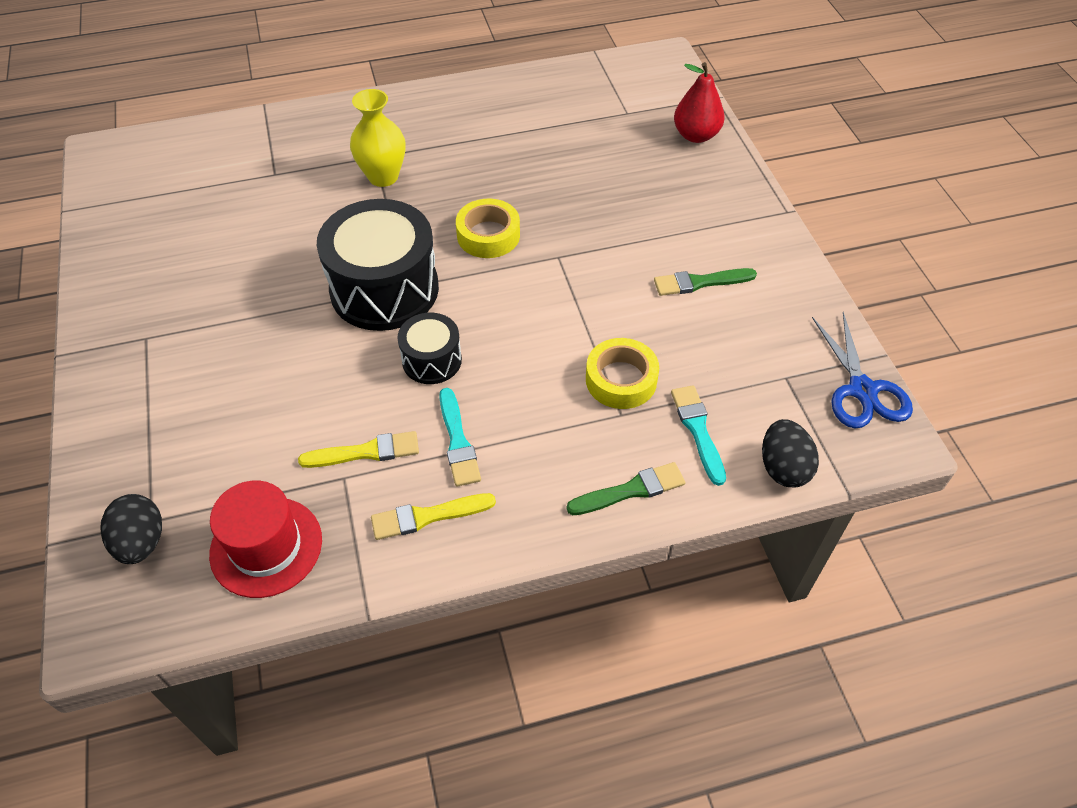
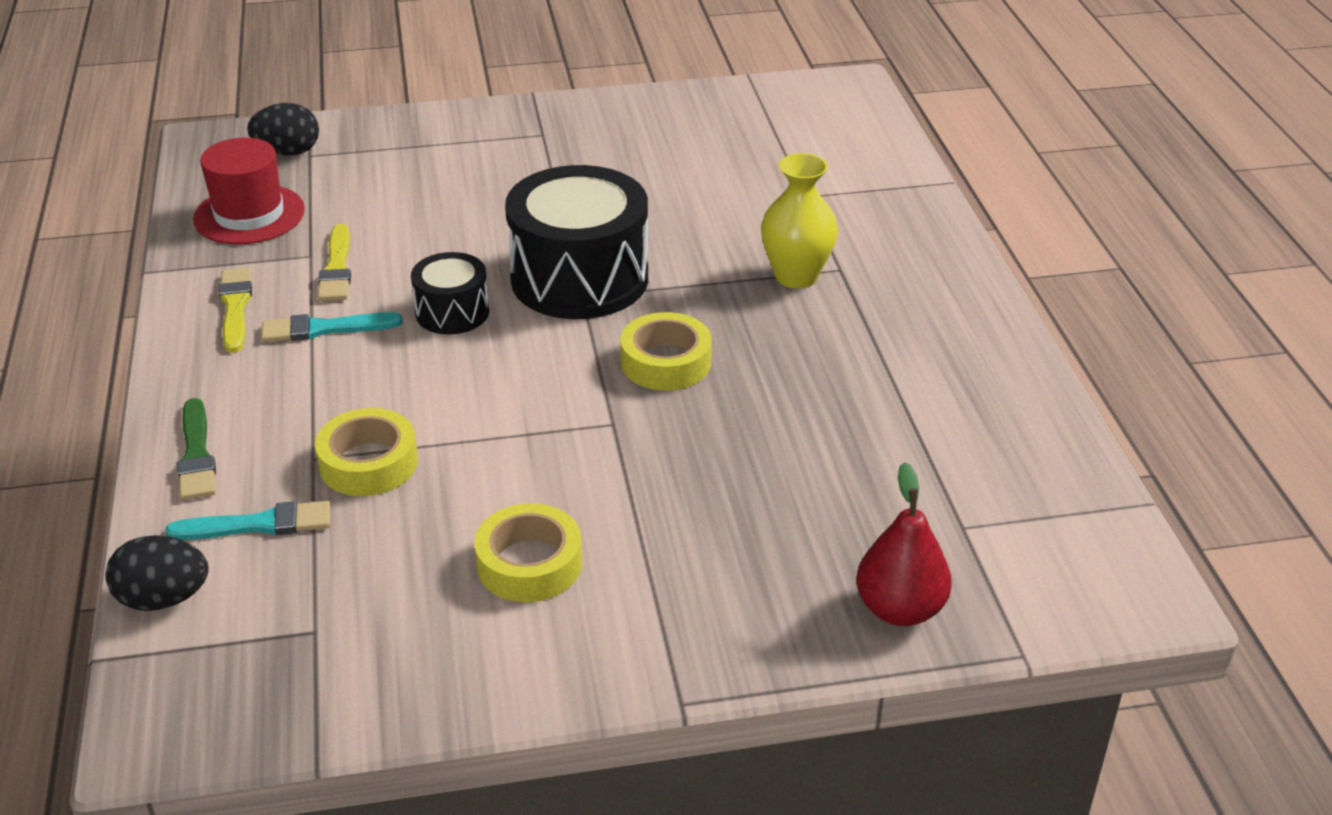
camera: 95 degrees right, 15 degrees down
green brush [654,268,757,296] -> yellow tape [474,503,582,602]
blue scissors [812,312,913,428] -> none

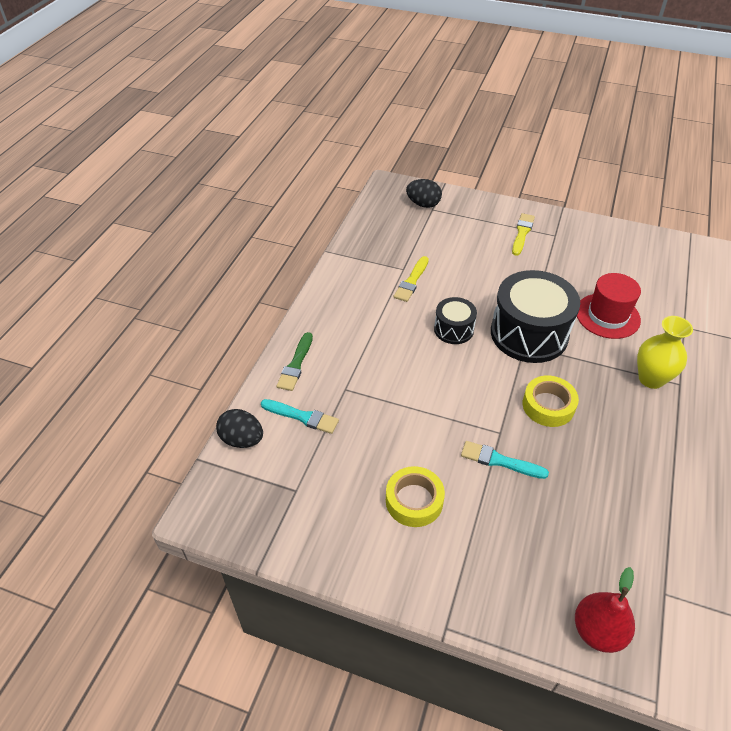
camera: 30 degrees right, 10 degrees up
red hat [193,137,305,245] -> red hat moved to [577,273,641,339]
yellow brush [219,267,252,353] -> yellow brush moved to [512,213,535,256]
turquoise brush [261,312,403,342] -> turquoise brush moved to [461,441,549,479]
yellow tape [315,408,418,496] -> none

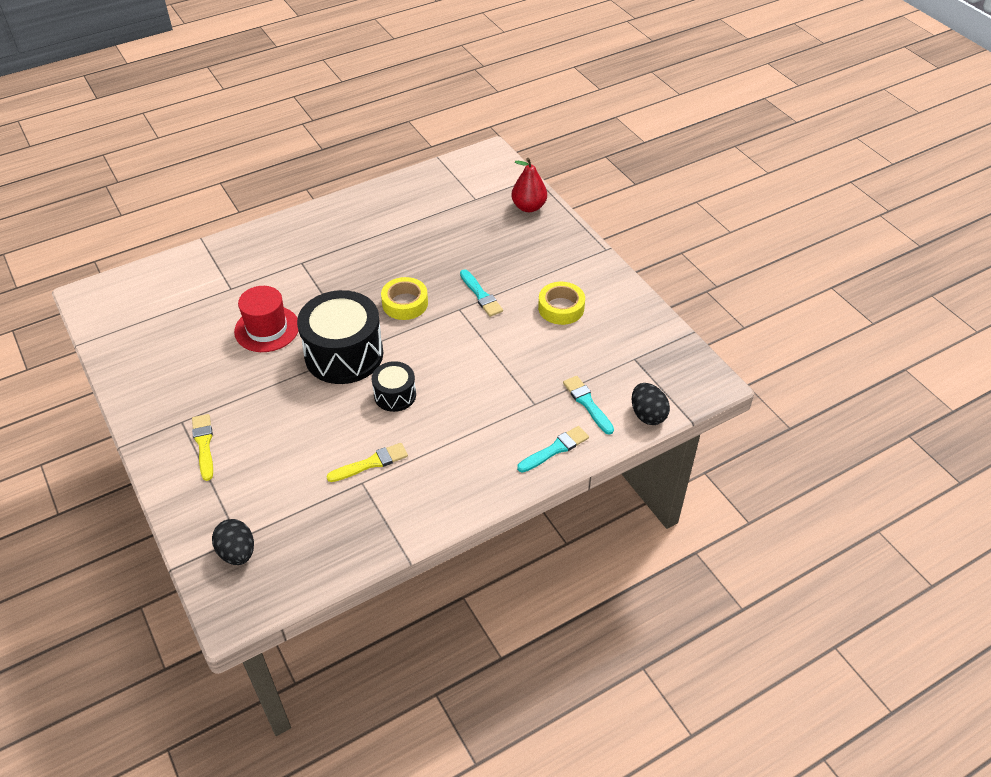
camera: 140 degrees left, 0 degrees up
green brush [277,332,313,391] -> turquoise brush [517,426,589,473]
yellow brush [512,213,535,256] -> yellow brush turned 105 degrees clockwise [192,414,213,481]
yellow vase [637,316,693,389] -> none

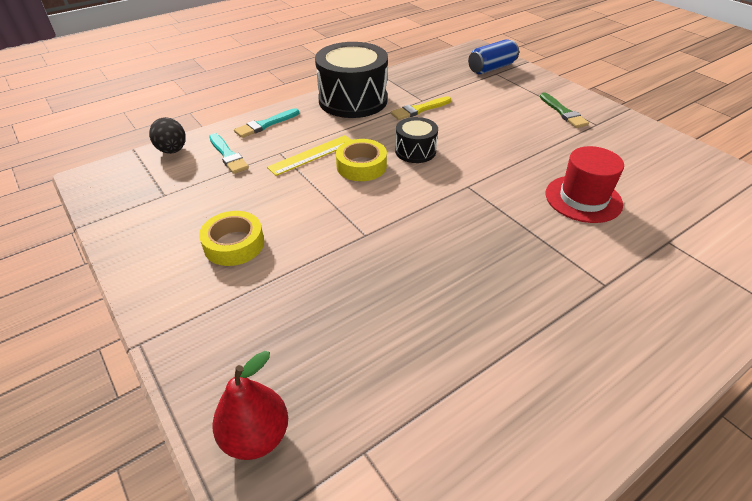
camera: 175 degrees right, 5 degrees down
yellow brush [192,414,213,481] -> green brush [540,92,589,128]
black egg [212,519,254,565] -> blue can [468,39,519,74]
black drum [297,290,383,384] -> black drum moved to [315,42,388,118]
yellow tape [381,277,428,320] -> yellow tape moved to [336,139,387,181]
turquoise brush [460,269,503,317] -> none
none -> yellow ruler [267,135,351,176]

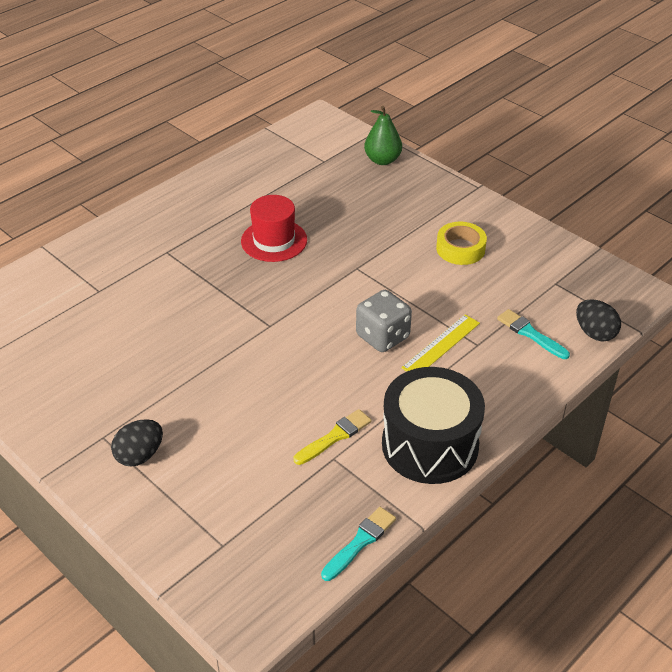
camera: 170 degrees right, 0 degrees up
red pear [213,351,288,460] -> green pear [364,106,402,165]
turquoise brush [234,108,299,138] -> turquoise brush moved to [321,507,396,581]
yellow tape [336,139,387,181] -> grey dice [356,290,412,352]
black drum [395,117,438,163] -> none
blue can [468,39,519,74] -> none
green brush [540,92,589,128] -> black egg [111,419,163,467]
red hat [546,146,624,223] -> red hat moved to [241,195,307,262]

